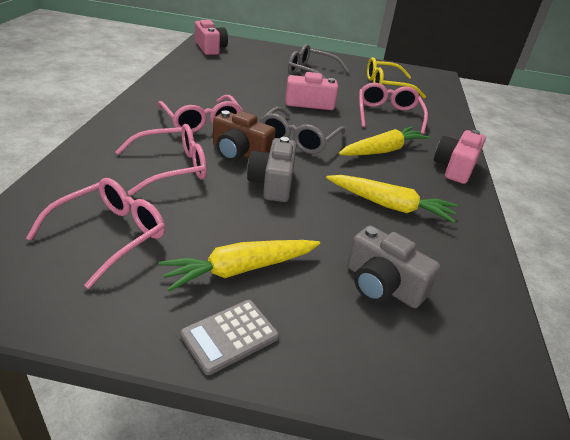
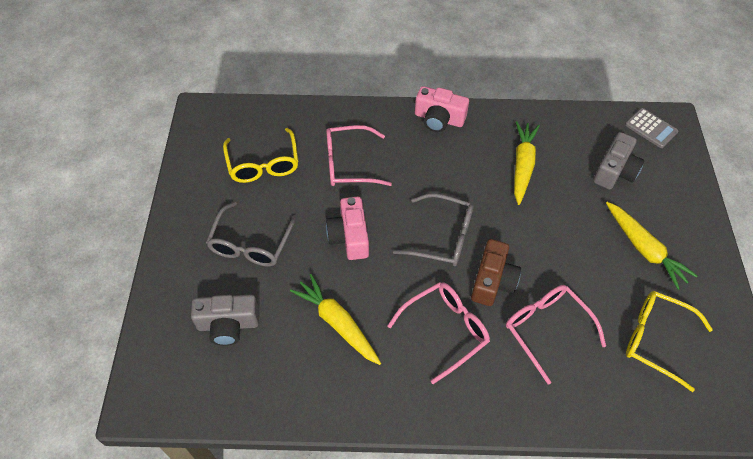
camera: 95 degrees left, 20 degrees up
pink glasses [26,178,165,289] -> yellow glasses [626,291,713,392]
grey calculator [180,300,279,375] -> grey calculator moved to [625,108,678,148]
pink camera [195,20,228,55] -> none
grey camera [247,137,297,202] -> grey camera moved to [191,295,259,346]
yellow carrot [339,126,430,156] -> yellow carrot moved to [290,274,381,365]

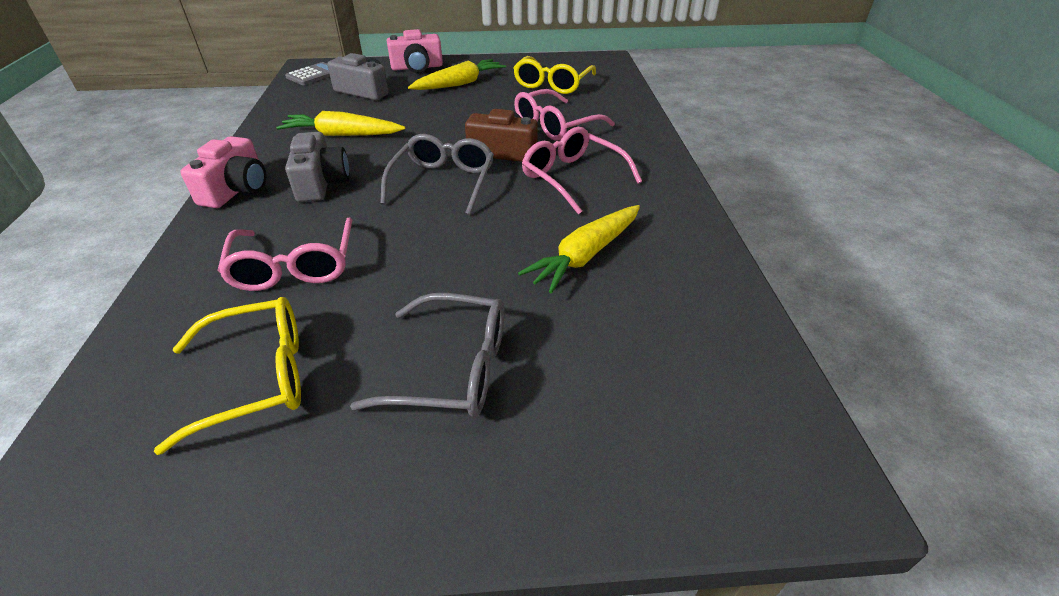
camera: 95 degrees left, 15 degrees down
grey camera [191,295,259,346] -> grey camera moved to [285,132,350,202]
pink camera [326,196,369,260] -> pink camera moved to [387,29,443,73]

